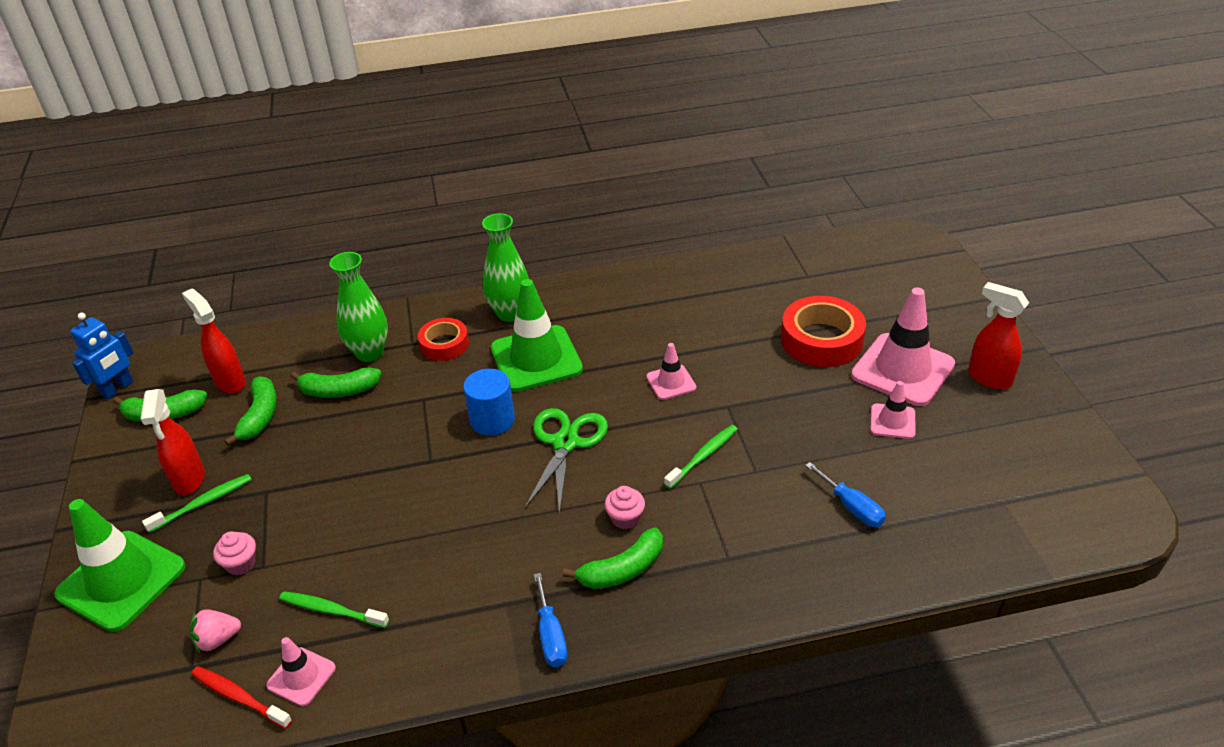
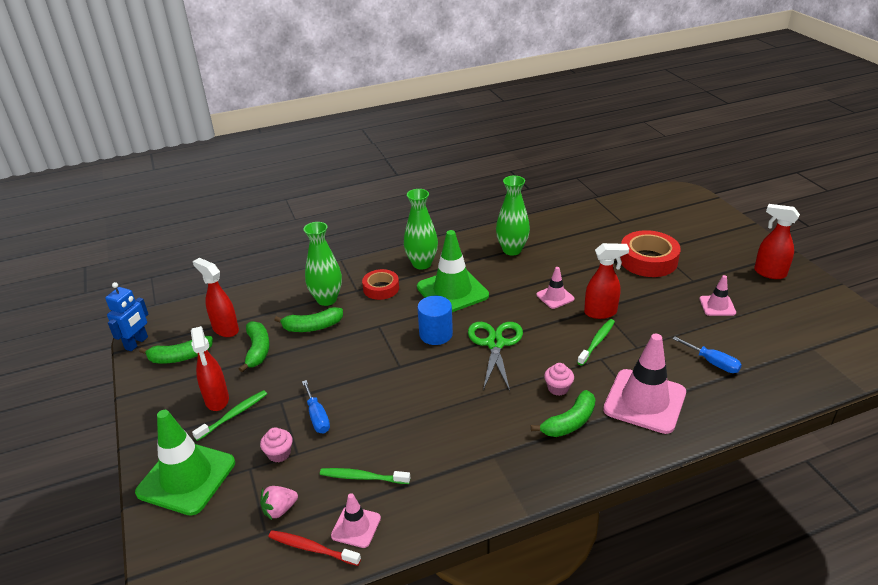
camera: 10 degrees left, 5 degrees down
blue screwdriver [534,573,568,667] -> blue screwdriver moved to [302,380,330,433]
pink traffic cone [851,287,955,406] -> pink traffic cone moved to [603,334,686,434]
none -> green vase [496,176,530,255]
none -> red spray bottle [584,243,629,319]

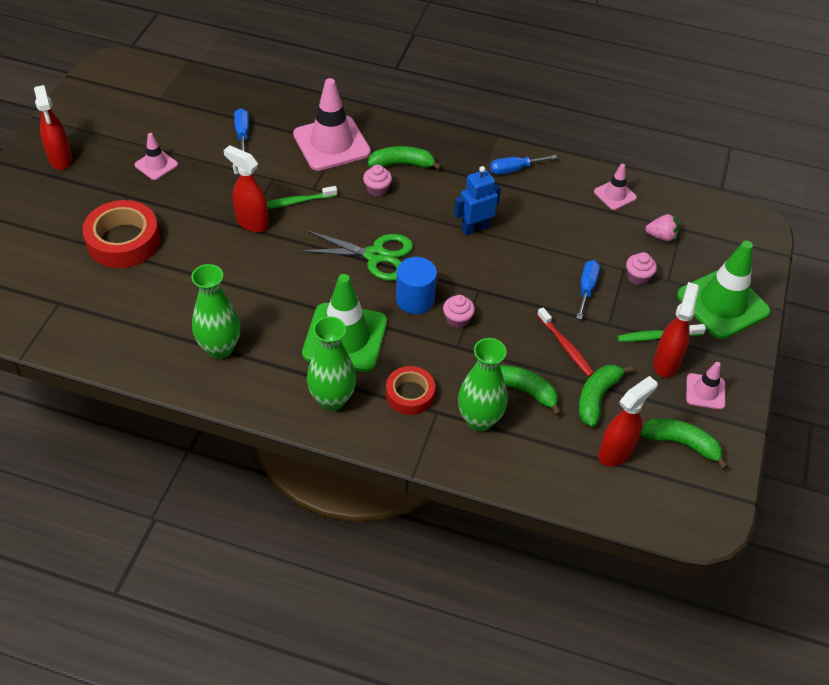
camera: 145 degrees left, 15 degrees up
blue robot [105,282,148,351] -> blue robot moved to [454,166,501,235]
red spray bottle [193,258,239,337] -> red spray bottle turned 120 degrees counterclockwise [598,376,658,466]
red toothbrush [268,530,361,566] -> red toothbrush moved to [537,307,594,377]
green toothbrush [320,468,410,484] -> none
green scissors [468,322,523,391] -> green scissors turned 120 degrees counterclockwise [299,230,413,281]
pink traffic cone [536,267,575,309] -> pink traffic cone moved to [686,362,725,410]
none -> pink cupcake [443,295,475,328]
none -> blue screwdriver [490,155,557,175]

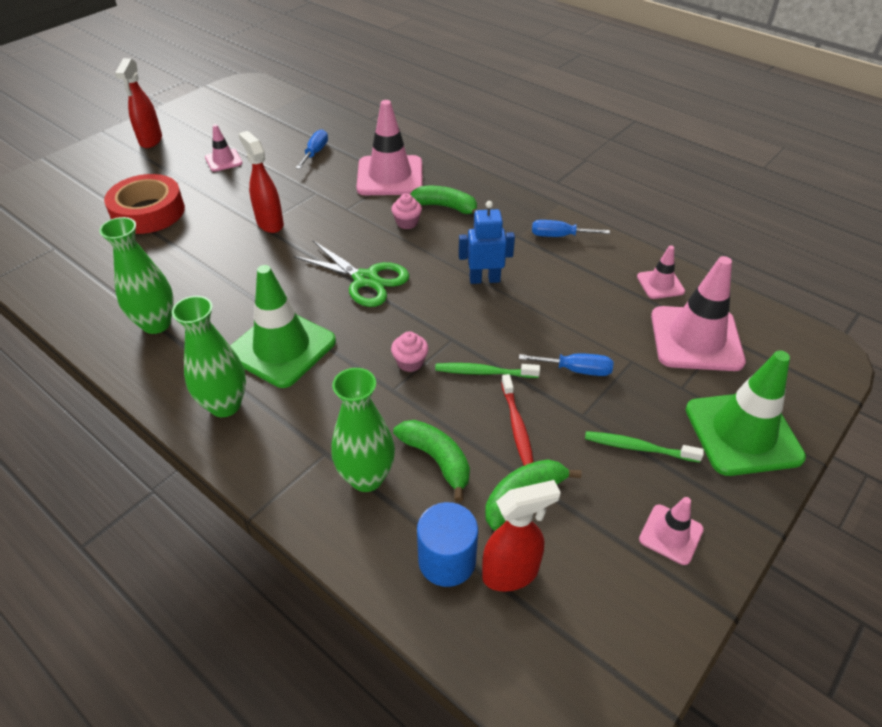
camera: 25 degrees right, 5 degrees down
green toothbrush [267,186,337,209] -> green toothbrush moved to [435,363,540,378]
red tape [386,366,435,415] -> none
blue cylinder [396,257,437,314] -> blue cylinder moved to [417,502,478,587]
blue screwdriver [577,260,600,320] -> blue screwdriver turned 60 degrees clockwise [519,353,613,376]
pink cupcake [626,252,657,285] -> none
green banana [641,418,728,469] -> none
pink strawberry [645,214,679,242] -> pink traffic cone [651,256,746,371]
red spray bottle [653,282,699,378] -> none

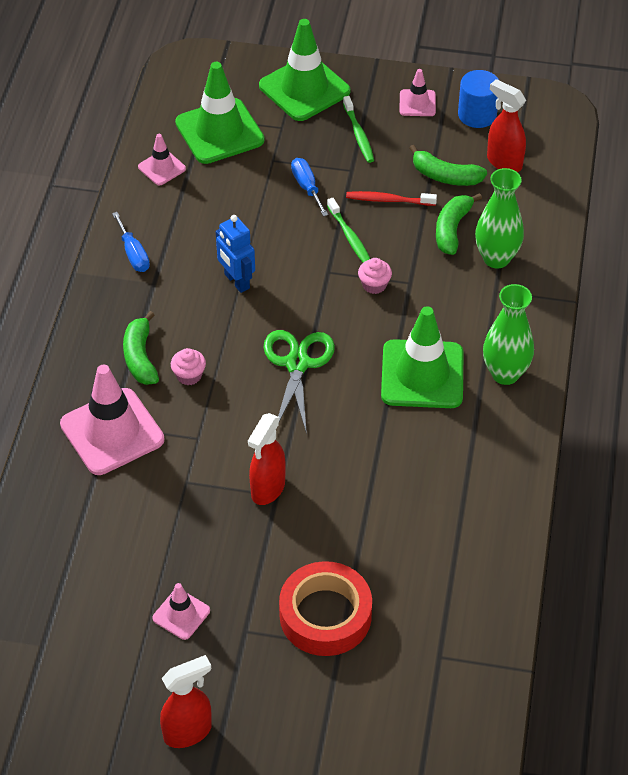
camera: 120 degrees left, 5 degrees up
green vase [99,217,174,334] -> none
blue screwdriver [296,129,328,169] -> none
blue cylinder [417,502,478,587] -> blue cylinder moved to [458,70,499,128]
red toothbrush [501,374,533,466] -> red toothbrush turned 135 degrees counterclockwise [346,191,437,206]
pink traffic cone [651,256,746,371] -> green traffic cone [175,62,264,164]

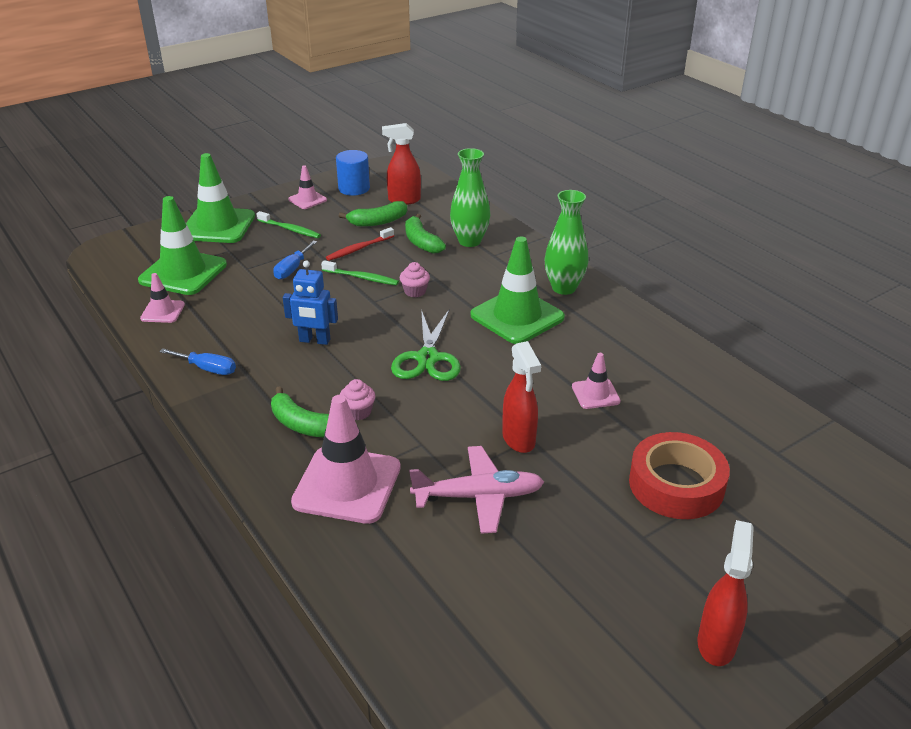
camera: 45 degrees left, 15 degrees down
pink traffic cone [153,583,210,640] -> pink traffic cone moved to [572,353,621,409]
green scissors [263,330,335,434] -> green scissors turned 135 degrees counterclockwise [391,309,461,381]
blue screwdriver [291,158,328,217] -> blue screwdriver turned 90 degrees counterclockwise [273,241,317,280]
none -> pink plane [409,446,544,534]

